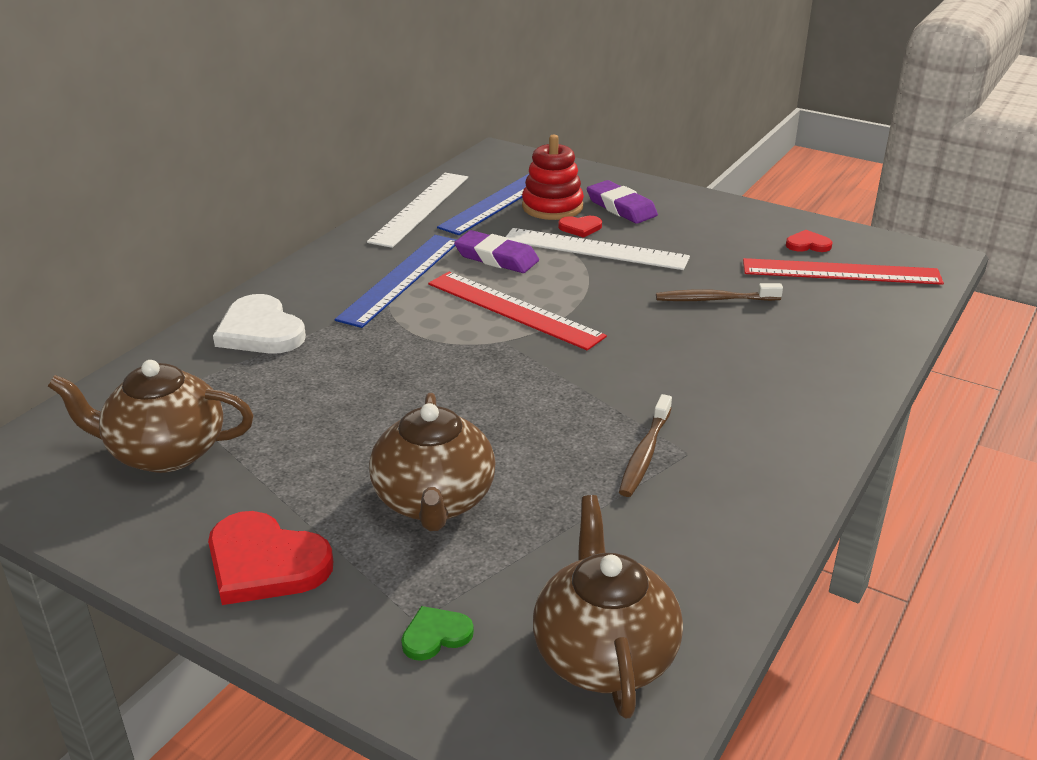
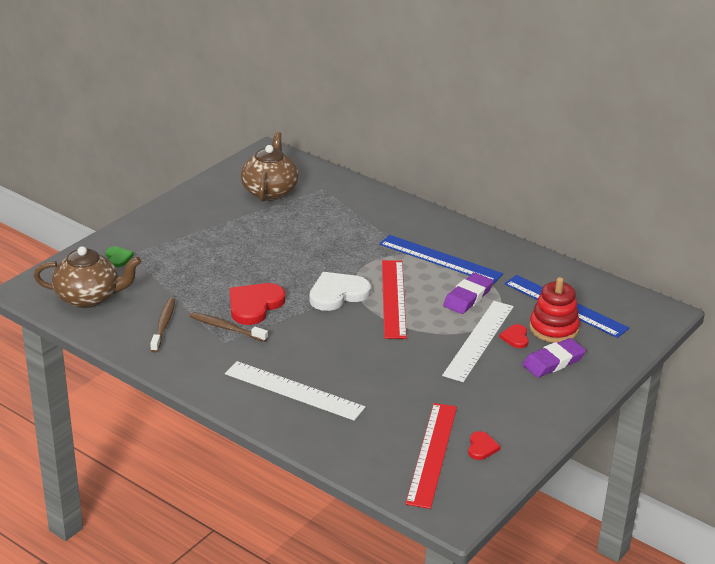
camera: 95 degrees right, 0 degrees up
red heart [208,511,333,605] -> red heart moved to [230,283,285,325]
white heart [213,294,306,354] -> white heart moved to [309,272,371,311]
white ruler [367,173,468,248] -> white ruler moved to [225,361,365,421]
brown teapot [369,393,495,531] -> none
red ruler [428,272,607,351] -> red ruler turned 45 degrees counterclockwise [382,260,407,339]
brown toothbrush [656,283,783,301] -> brown toothbrush moved to [150,298,175,352]

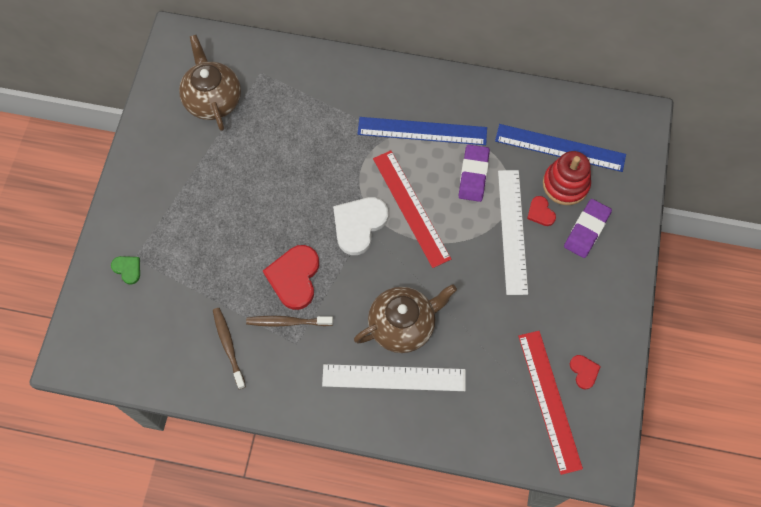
camera: 25 degrees left, 35 degrees up
brown teapot [34,246,141,308] -> brown teapot moved to [354,284,457,353]

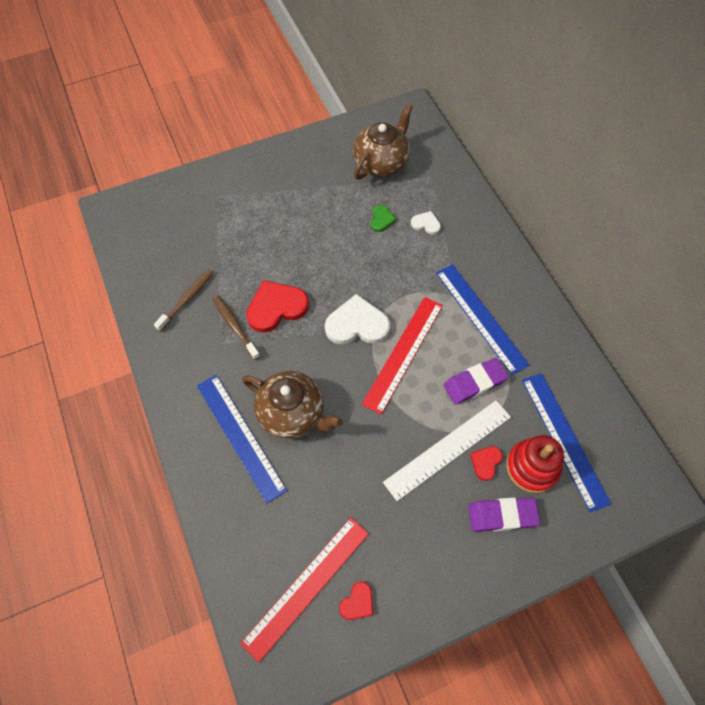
camera: 55 degrees right, 5 degrees down
green heart [111,256,140,285] -> green heart moved to [371,205,396,232]
white ruler [322,364,466,391] -> blue ruler [197,375,287,504]
none -> white heart [411,211,441,235]

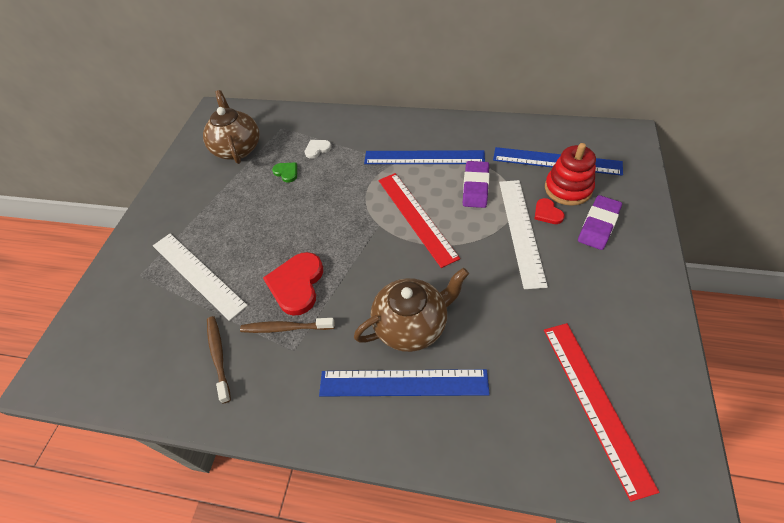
camera: 50 degrees left, 10 degrees down
white heart [325,294,390,344] -> none
red heart [339,581,373,620] -> none
none -> white ruler [153,234,248,321]

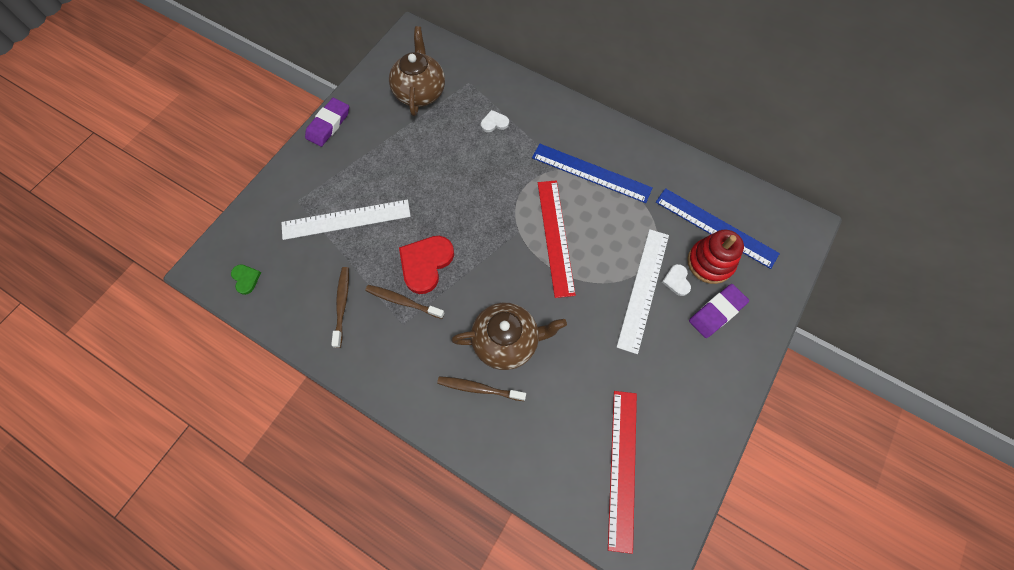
camera: 15 degrees right, 15 degrees up
white ruler [153,234,248,321] -> white ruler turned 75 degrees counterclockwise [281,199,411,240]
green heart [272,162,297,183] -> green heart moved to [231,264,261,295]
blue ruler [319,369,490,397] -> brown toothbrush [437,376,526,401]
purple eraser [463,161,490,208] -> purple eraser moved to [305,98,349,147]
red heart [535,198,565,224] -> white heart [662,264,691,296]

